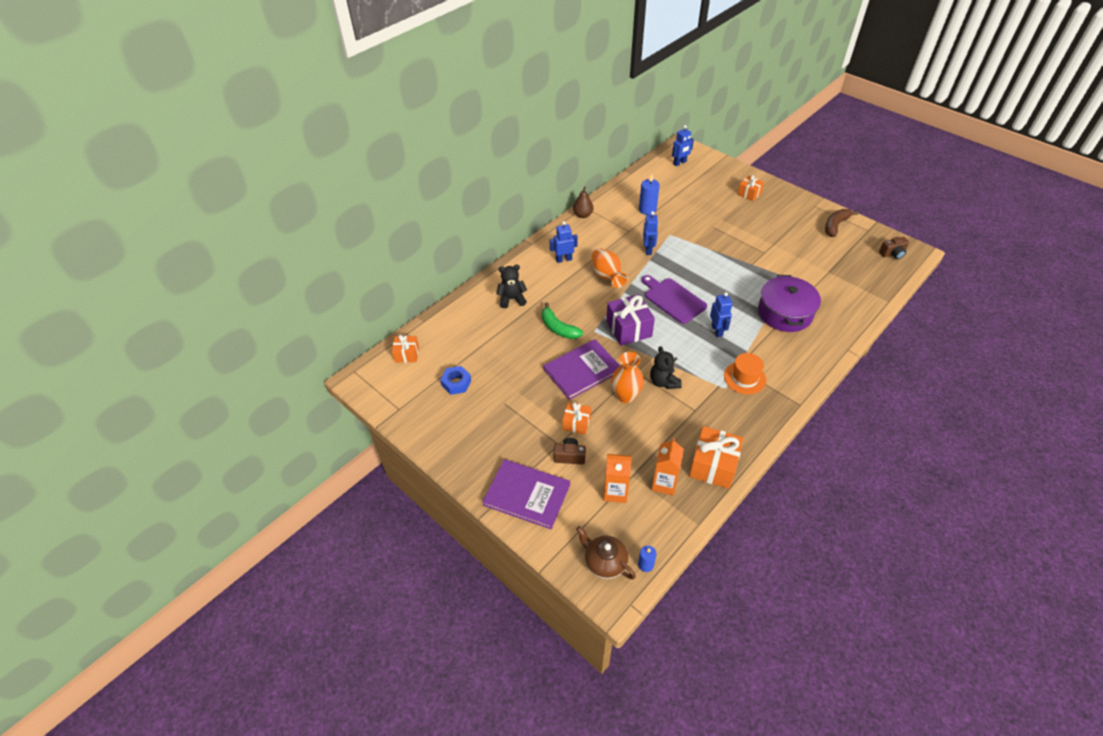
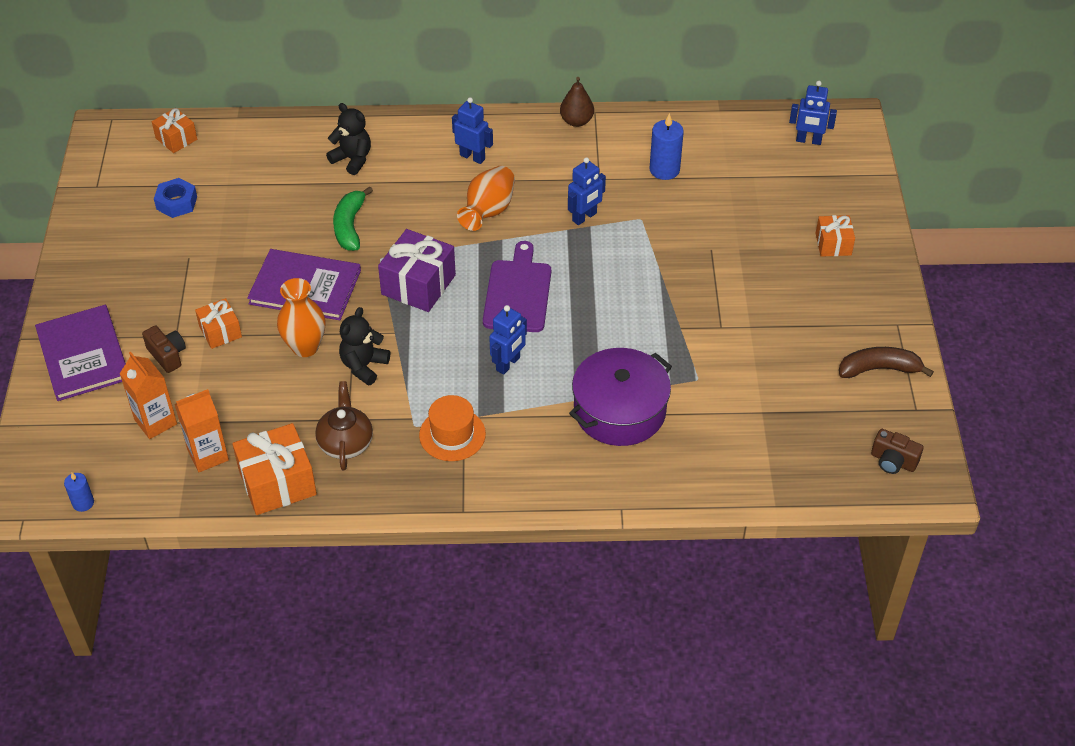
camera: 45 degrees right, 0 degrees up
brown teapot [576,526,636,580] -> brown teapot moved to [315,381,373,471]

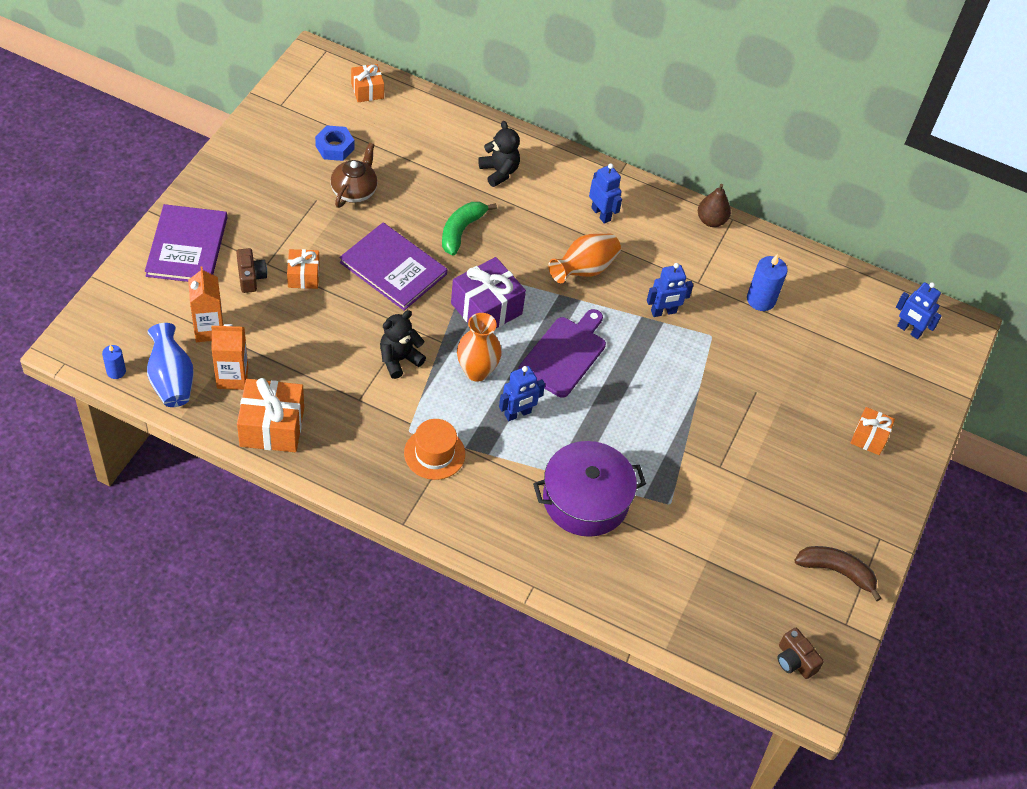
camera: 20 degrees right, 5 degrees up
orange vase [277,278,326,357] -> orange vase moved to [457,313,502,382]
brown teapot [315,381,373,471] -> brown teapot moved to [331,142,377,208]
none -> blue vase [147,323,194,407]

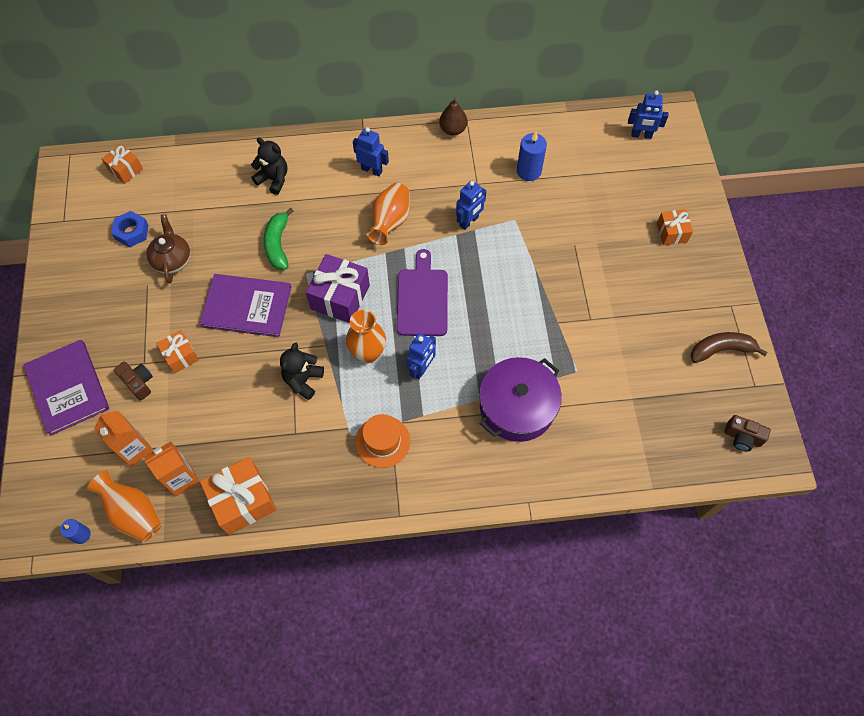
camera: 25 degrees left, 10 degrees up
blue vase [147,323,194,407] -> orange vase [87,470,162,542]

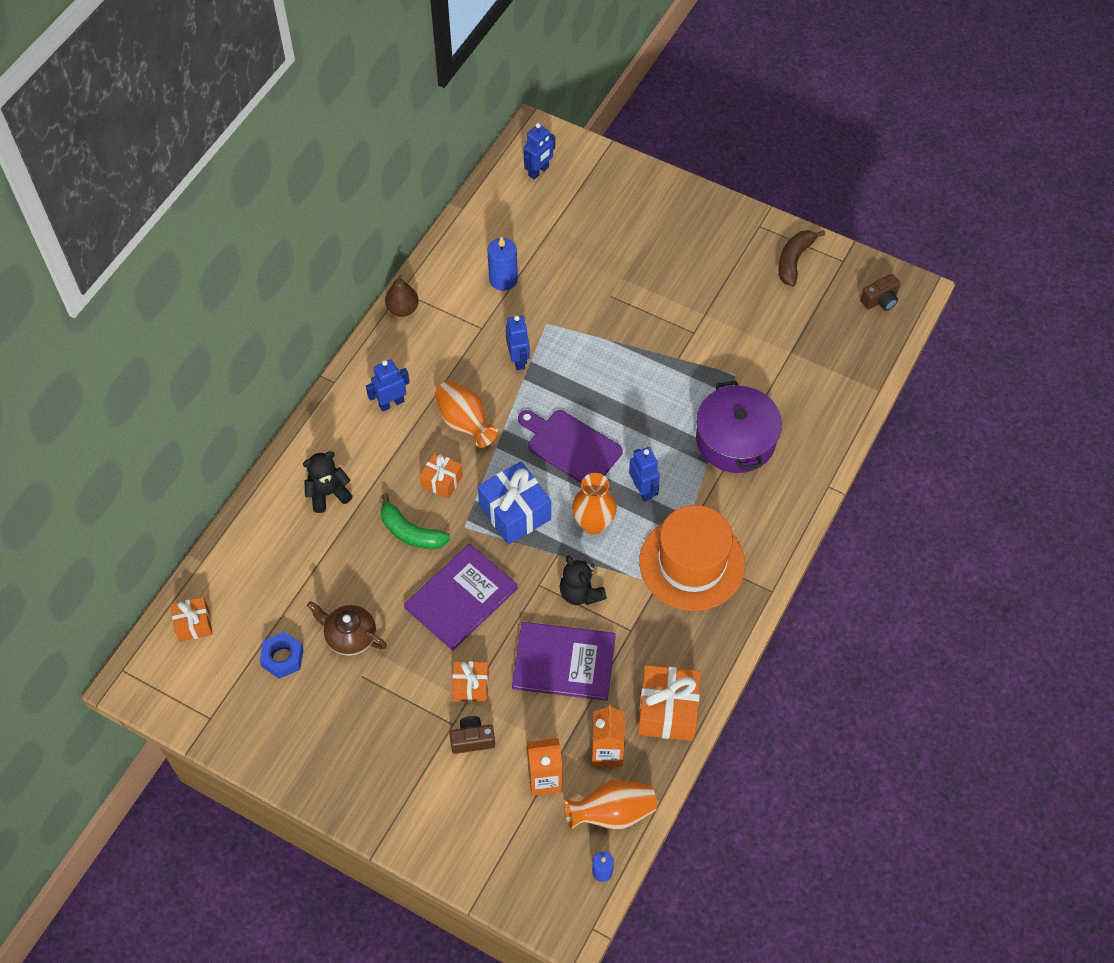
camera: 55 degrees left, 5 degrees down
purple book [23,340,109,436] -> purple book moved to [512,622,616,701]
purple gift [306,254,370,323] -> blue gift [478,461,551,545]
orange hat [356,414,410,468] -> orange hat [639,505,745,611], size x1.78
orange gift [657,210,693,245] -> orange gift moved to [420,452,463,499]

